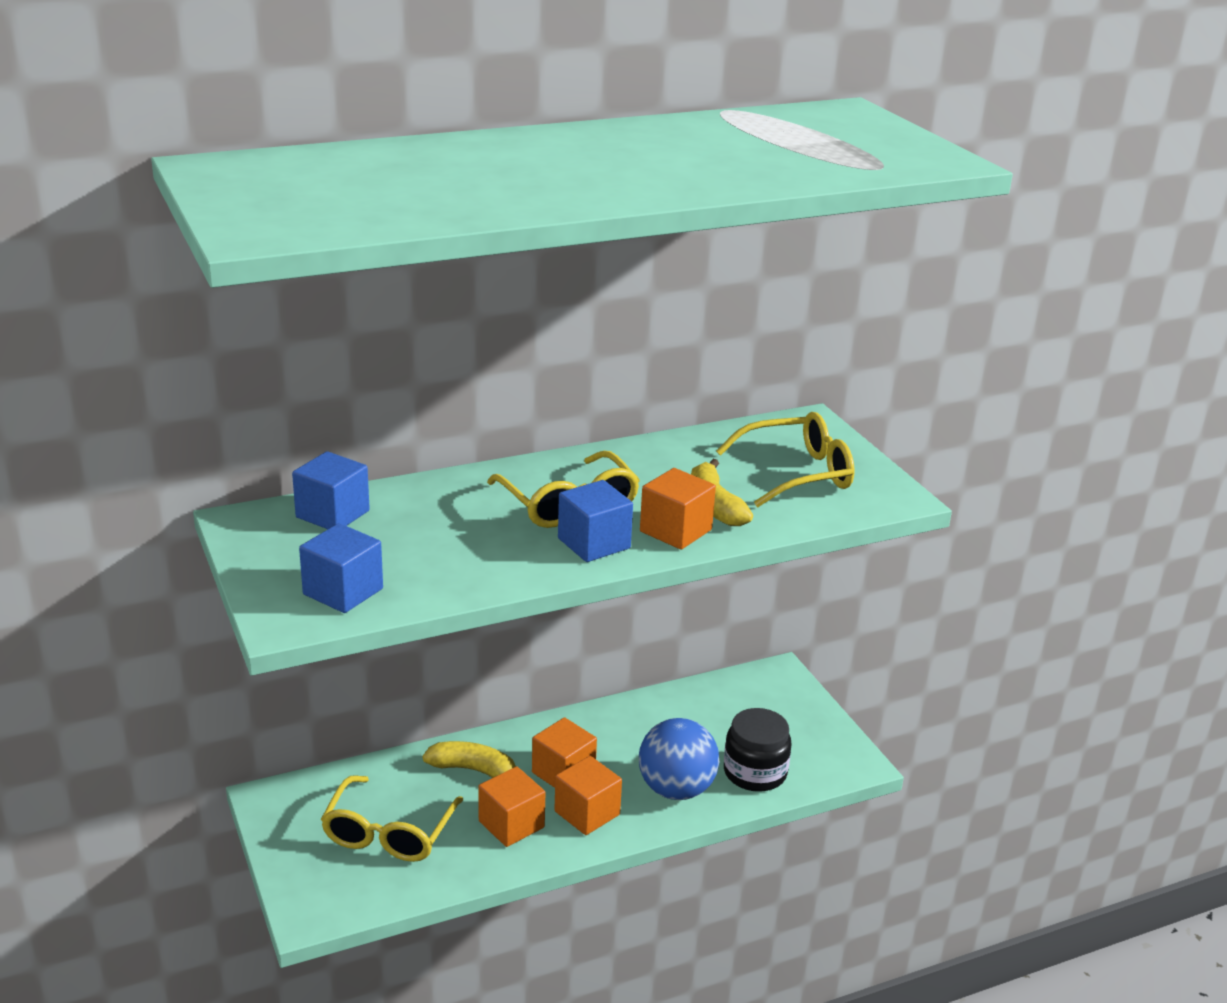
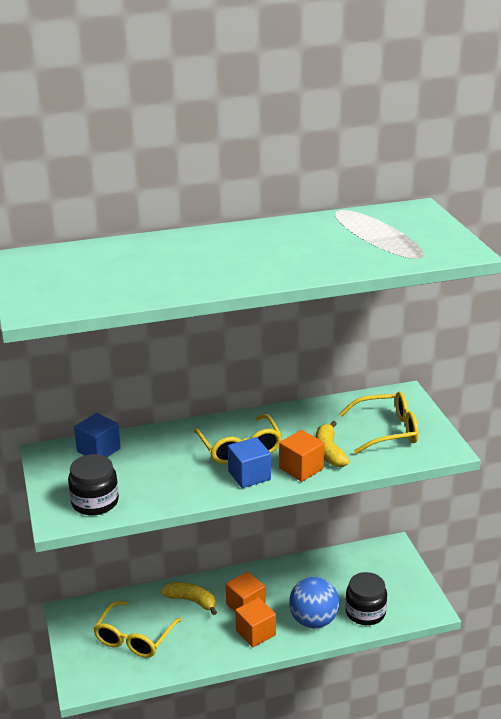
camera: 10 degrees right, 0 degrees up
blue cube [299,523,383,613] -> black jar [68,454,119,515]
orange cube [478,766,545,847] -> none

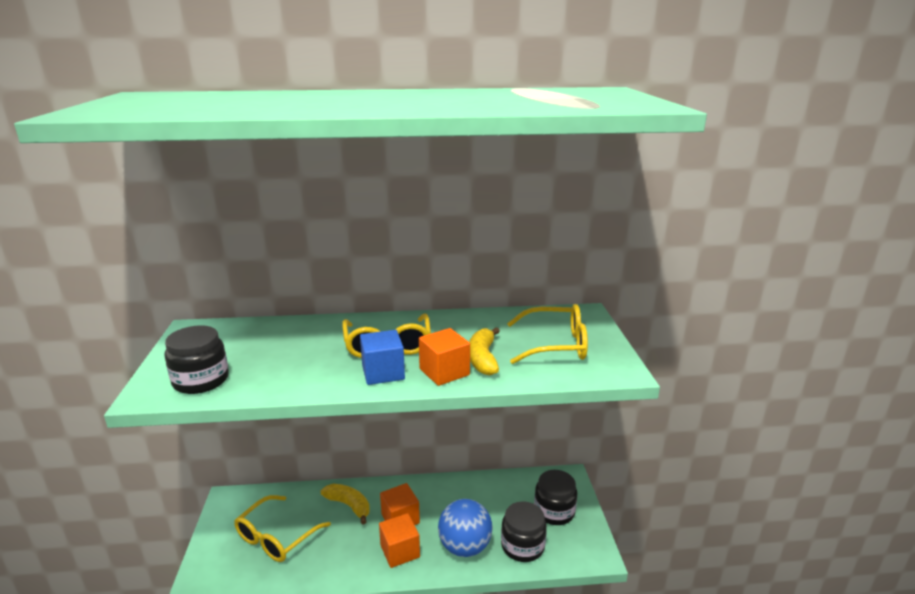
camera: 10 degrees right, 5 degrees down
blue cube [74,413,121,457] -> none
none -> black jar [534,470,577,525]

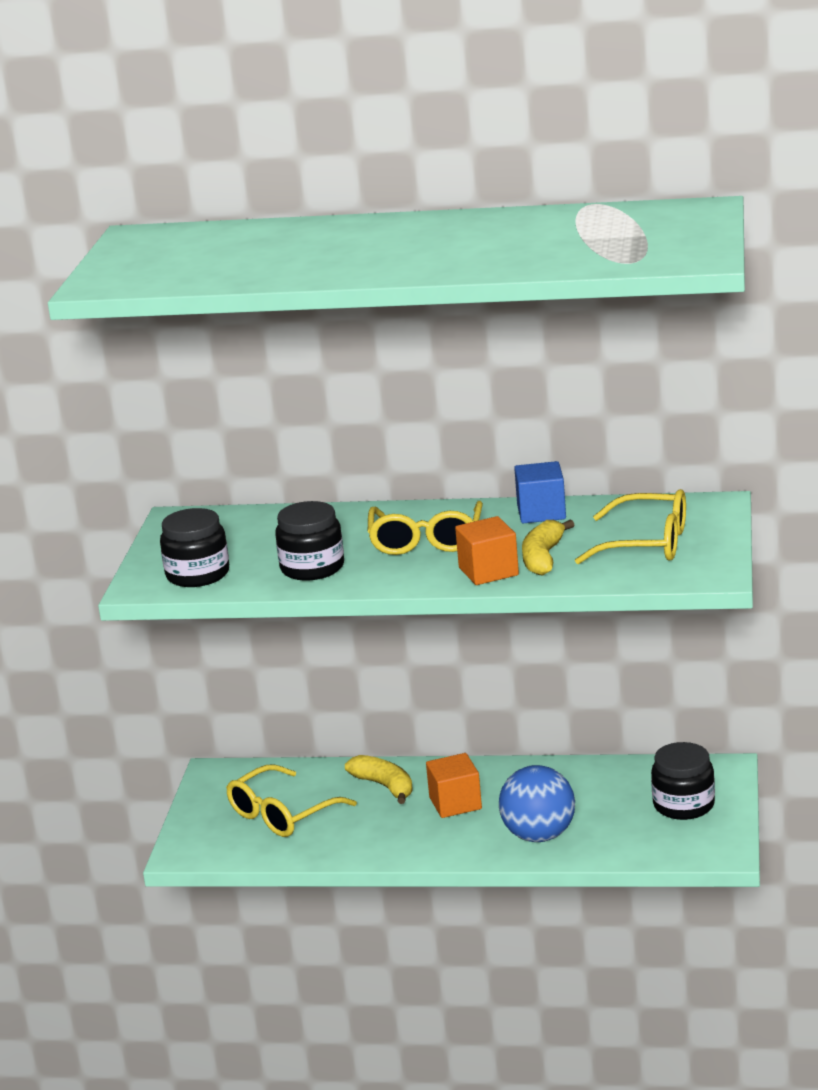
camera: 15 degrees right, 0 degrees up
blue cube [360,330,405,385] -> blue cube moved to [514,461,566,523]
orange cube [379,513,420,568] -> none
black jar [501,501,547,562] -> black jar moved to [275,501,344,580]

